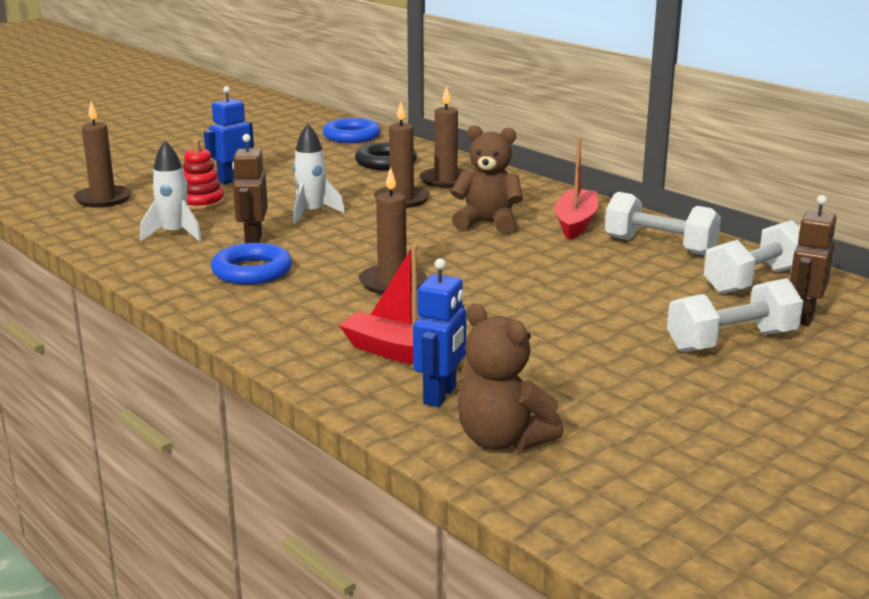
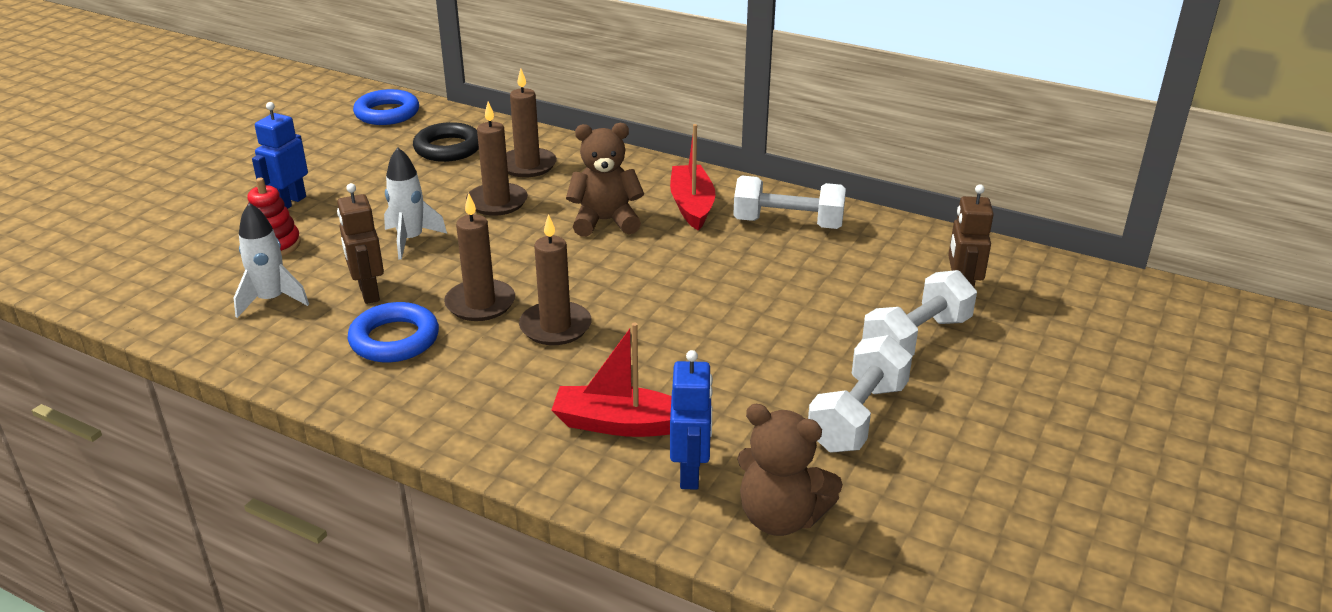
camera: 20 degrees left, 10 degrees up
brown candle [74,101,132,208] -> brown candle moved to [444,193,515,321]
white dumbbell [704,220,799,294] -> white dumbbell moved to [808,335,912,453]

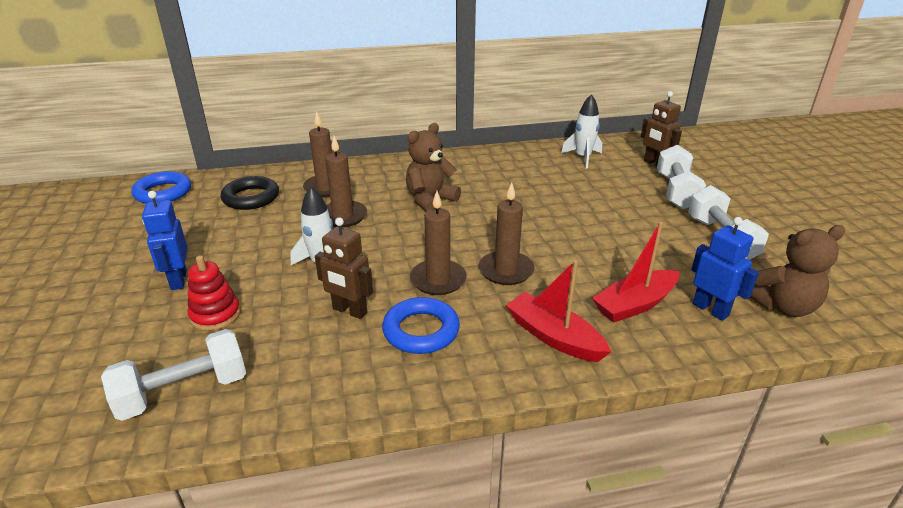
camera: 40 degrees left, 0 degrees up
white rocket [234,203,309,318] -> white rocket moved to [561,94,602,168]
red boat [670,124,715,231] -> red boat moved to [506,260,611,362]
white dumbbell [733,176,846,229] -> white dumbbell moved to [101,329,246,421]

